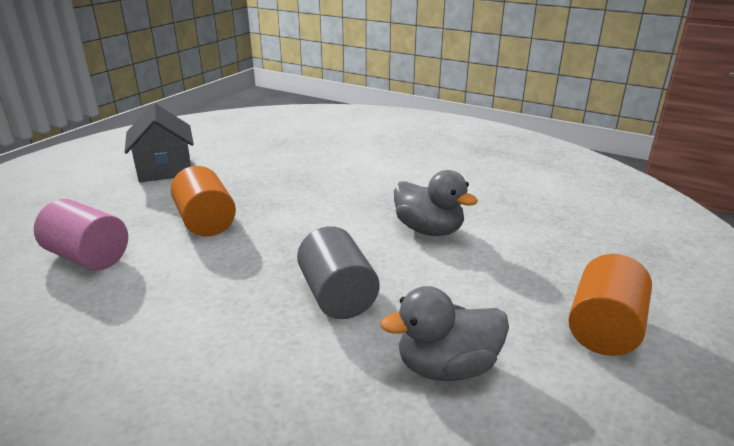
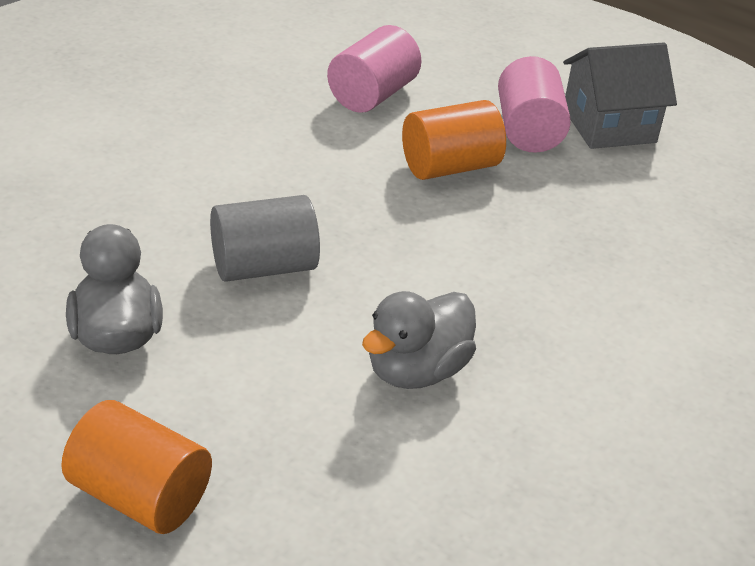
camera: 90 degrees right, 10 degrees up
none -> pink cylinder [498,56,571,153]

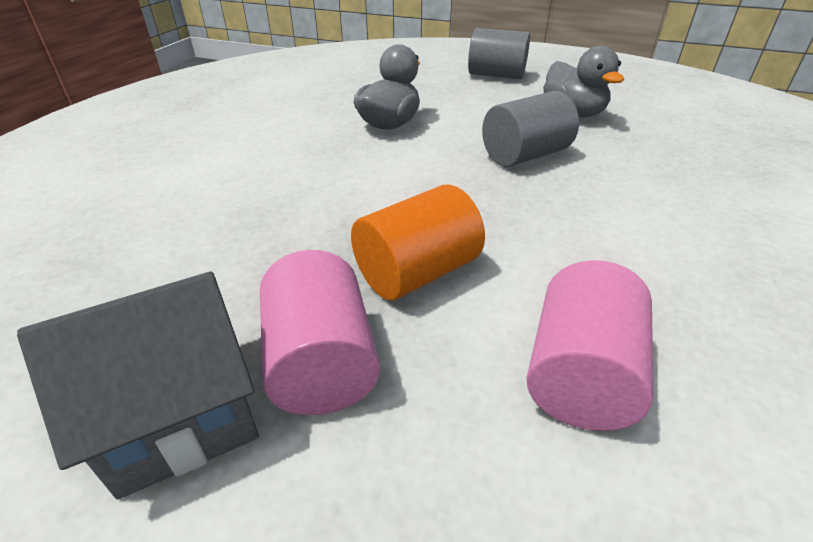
camera: 170 degrees right, 0 degrees up
orange cylinder [61,400,212,534] -> grey cylinder [468,28,530,79]

